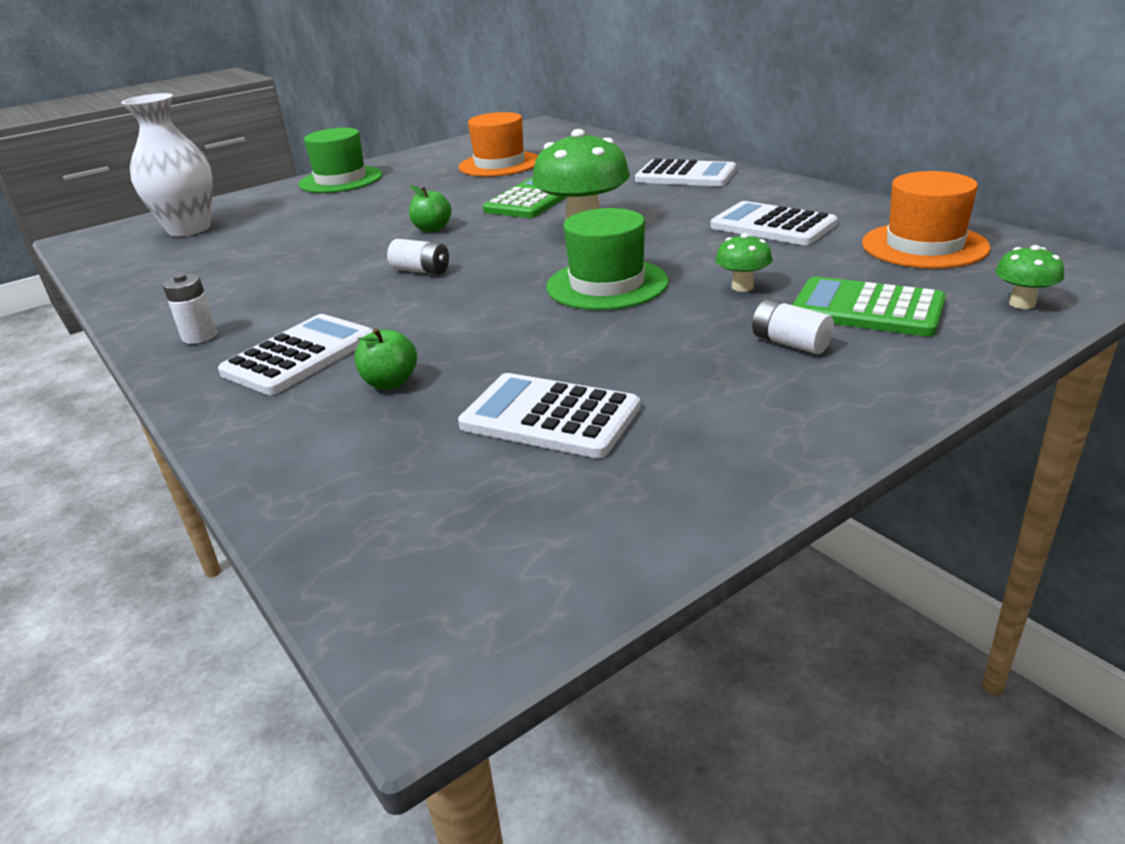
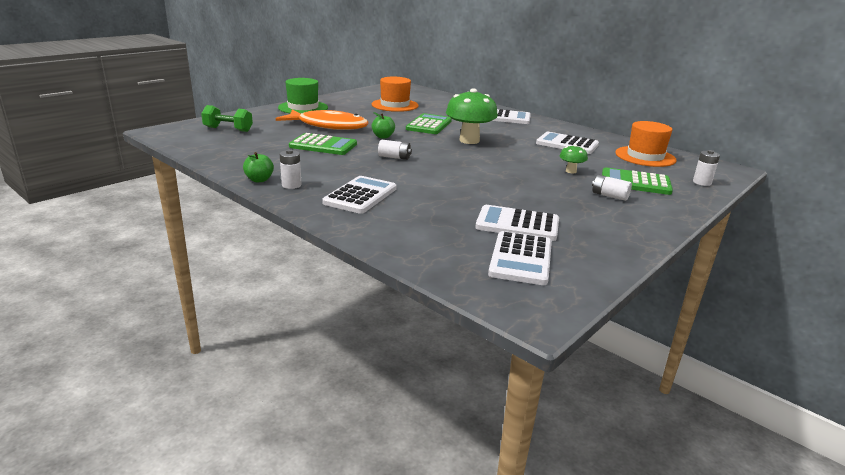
camera: 15 degrees left, 5 degrees down
white vase [121,93,213,236] -> green dumbbell [201,105,253,132]
green apple [355,328,417,389] -> green apple moved to [243,152,274,182]
green hat [546,208,669,310] -> none
green mushroom [995,245,1064,309] -> white battery [693,150,720,186]
none -> orange fish [276,110,369,130]
none -> green calculator [289,133,357,155]
none -> white calculator [488,231,552,285]

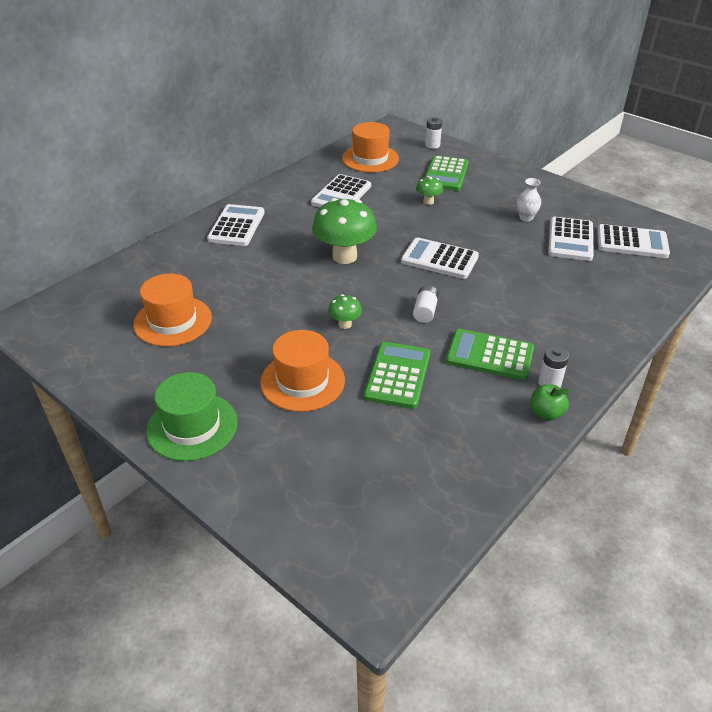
camera: 90 degrees left, 15 degrees up
green dumbbell [201,105,253,132] -> none
orange fish [276,110,369,130] -> orange hat [260,330,345,412]
white calculator [322,176,396,214] -> white calculator moved to [401,237,479,279]
green apple [372,112,395,139] -> green mushroom [328,294,362,329]
green calculator [406,113,452,134] -> green calculator moved to [446,329,534,380]
white battery [592,175,632,201] -> none
none -> white vase [517,178,541,222]

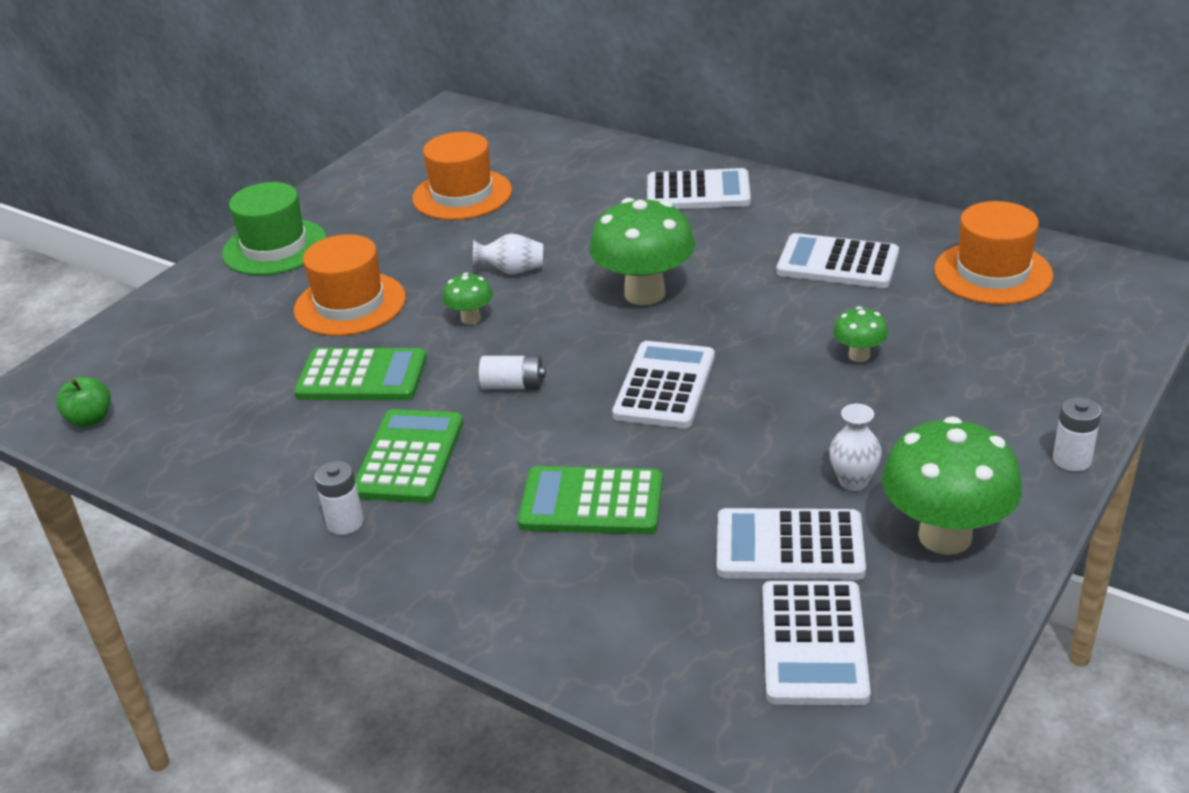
camera: 85 degrees right, 5 degrees down
white battery [425,117,442,149] -> white battery moved to [1053,397,1101,471]
green calculator [425,155,469,191] -> green calculator moved to [518,466,663,534]
green apple [530,384,570,421] -> green apple moved to [56,377,111,427]
none -> white vase [473,234,543,274]
none -> green mushroom [882,416,1022,555]

